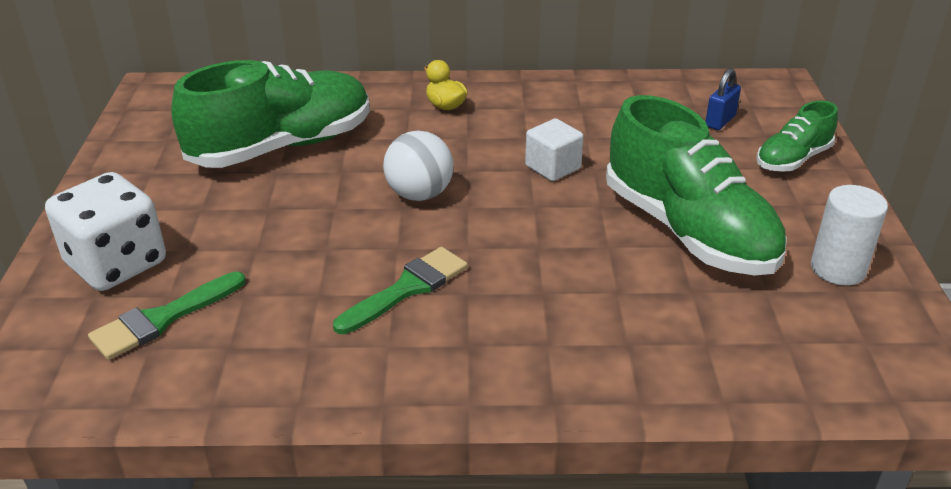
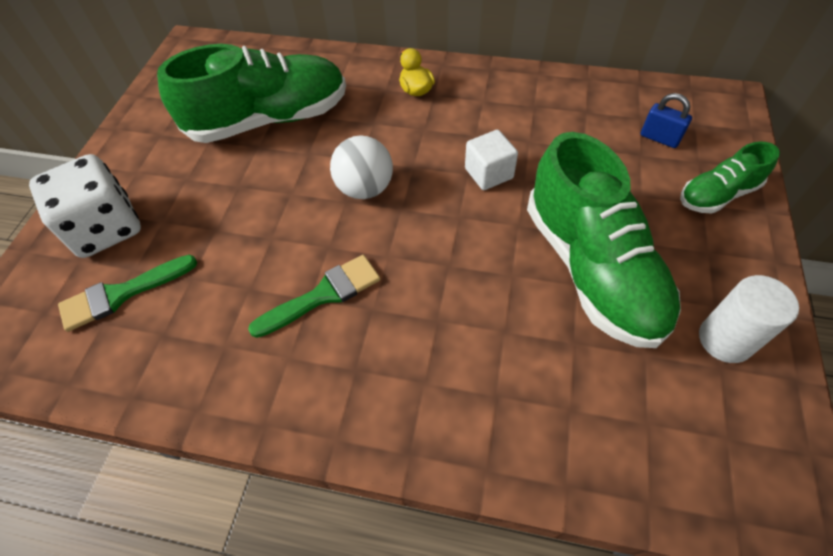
camera: 15 degrees right, 20 degrees up
blue padlock [705,68,741,130] -> blue padlock turned 75 degrees clockwise [641,93,692,148]

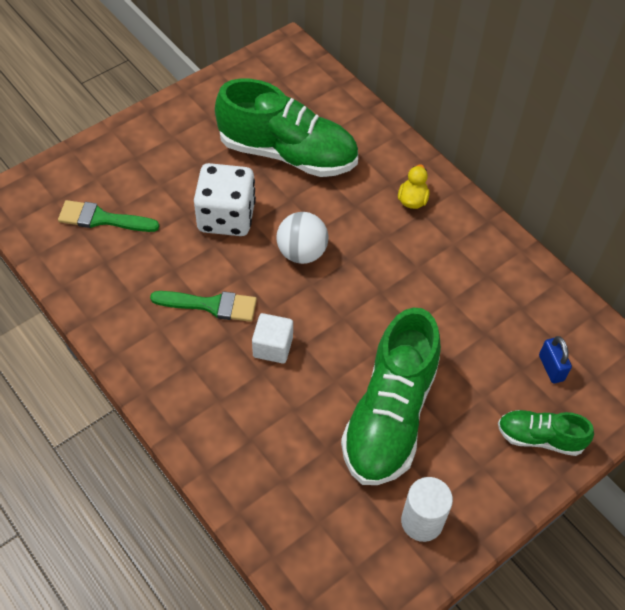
camera: 35 degrees right, 0 degrees up
white dice [29,154,141,258] -> white dice moved to [194,163,256,236]
white cube [465,130,518,190] -> white cube moved to [252,313,293,363]

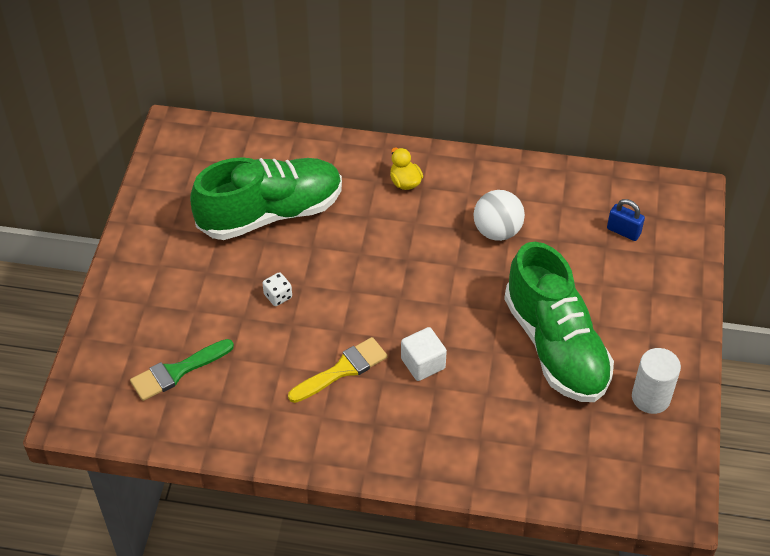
camera: 40 degrees left, 5 degrees down
green brush [150,291,257,322] -> yellow brush [288,337,388,403]
white dice [194,163,256,236] -> white dice [262,272,292,306], size x0.41
white ball [276,212,328,264] -> white ball moved to [474,190,525,241]
green shoe [498,410,594,456] -> none

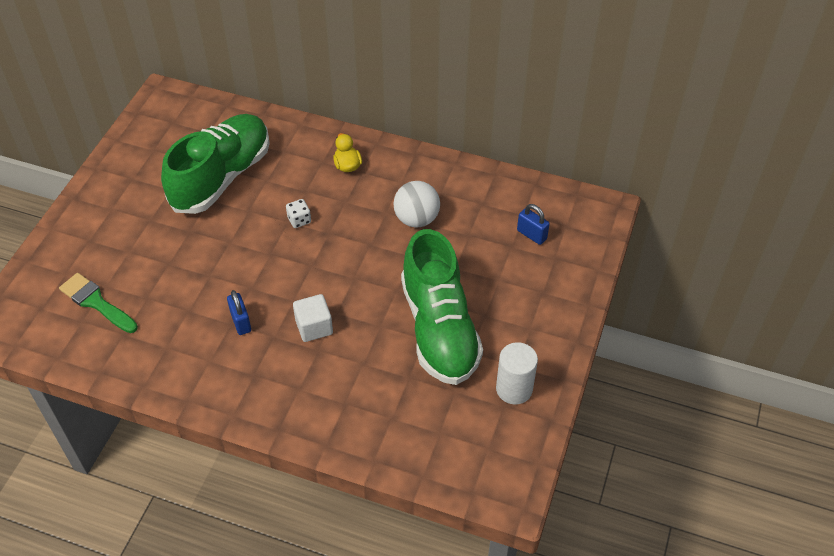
camera: 10 degrees right, 0 degrees up
green brush [130,339,234,401] -> green brush turned 60 degrees clockwise [59,273,138,333]
green shoe [190,157,342,240] -> green shoe turned 45 degrees counterclockwise [161,114,270,214]
white dice [262,272,292,306] -> white dice moved to [286,199,311,228]
yellow brush [288,337,388,403] -> blue padlock [227,290,251,335]

